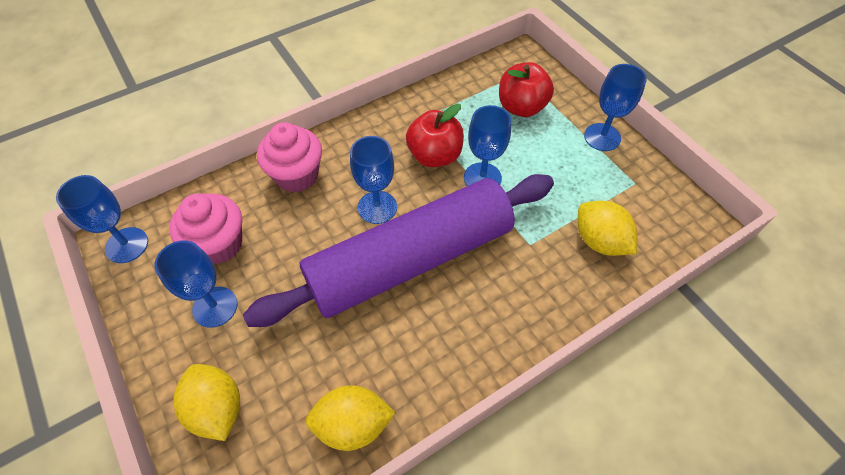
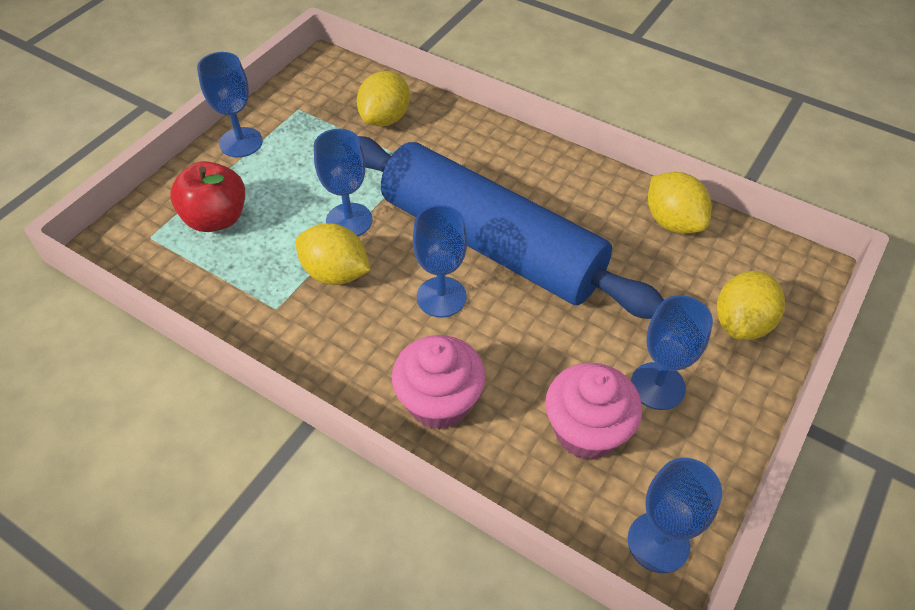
camera: 115 degrees left, 5 degrees down
purple rolling pin [243,174,554,327] -> blue rolling pin [358,136,664,319]
red apple [406,104,464,167] -> yellow lemon [295,223,371,285]

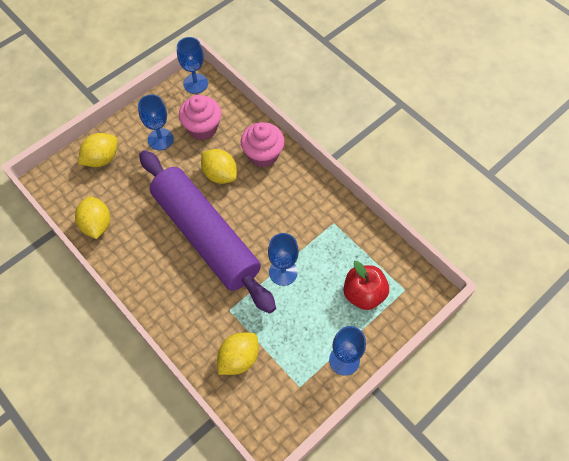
camera: 165 degrees left, 10 degrees up
yellow lemon [295,223,371,285] -> yellow lemon moved to [201,149,237,184]
blue rolling pin [358,136,664,319] -> purple rolling pin [139,150,276,314]
blue goblet [413,205,467,317] -> none

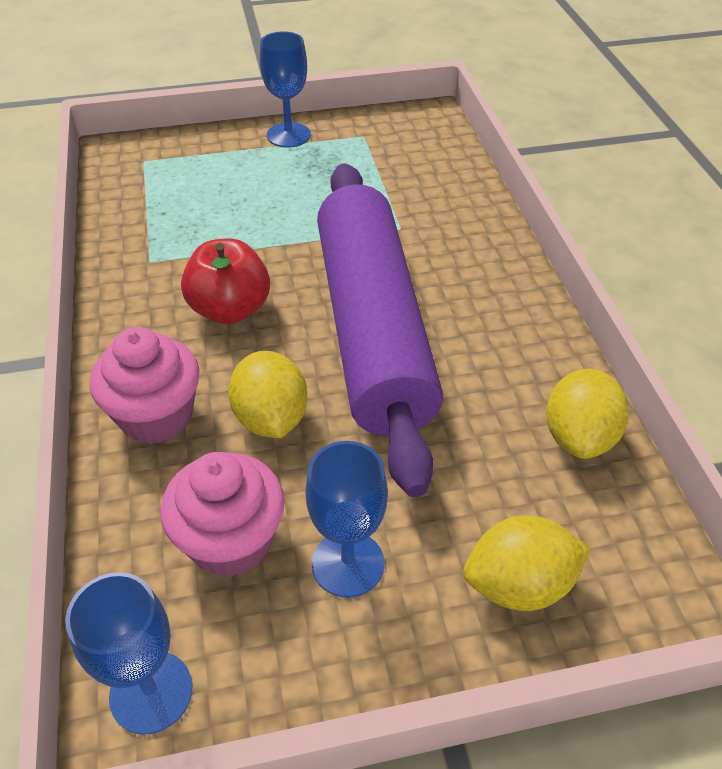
camera: 150 degrees left, 15 degrees down
yellow lemon [217,332,258,375] -> none
blue goblet [268,233,299,286] -> none
red apple [344,261,389,310] -> red apple moved to [181,238,270,324]

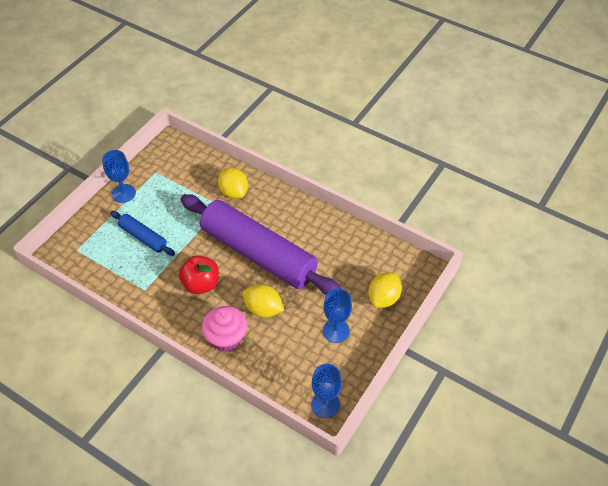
camera: 45 degrees left, 5 degrees up
pink cupcake [161,452,285,577] -> none
yellow lemon [546,369,629,459] -> yellow lemon moved to [218,167,248,199]
none -> blue rolling pin [111,211,175,256]

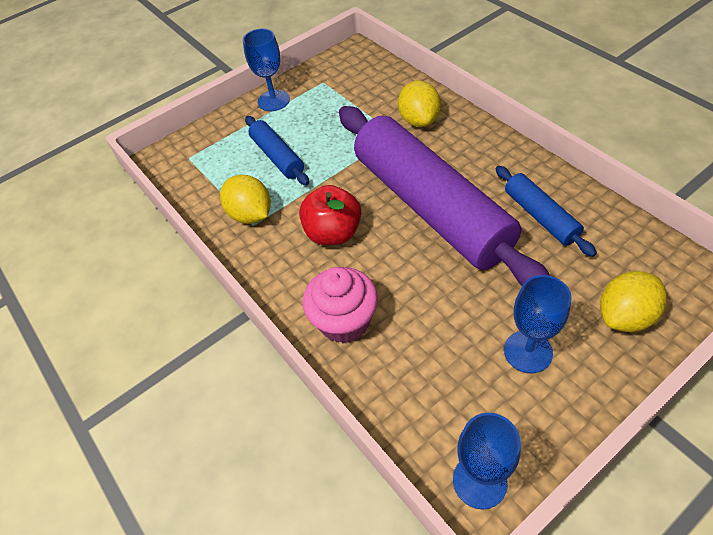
camera: 25 degrees right, 0 degrees up
yellow lemon [243,284,284,317] -> yellow lemon moved to [220,175,271,224]
none -> blue rolling pin [496,166,597,257]

